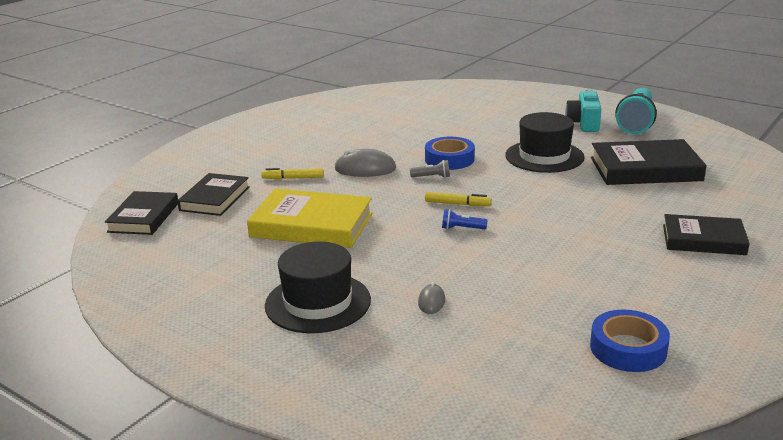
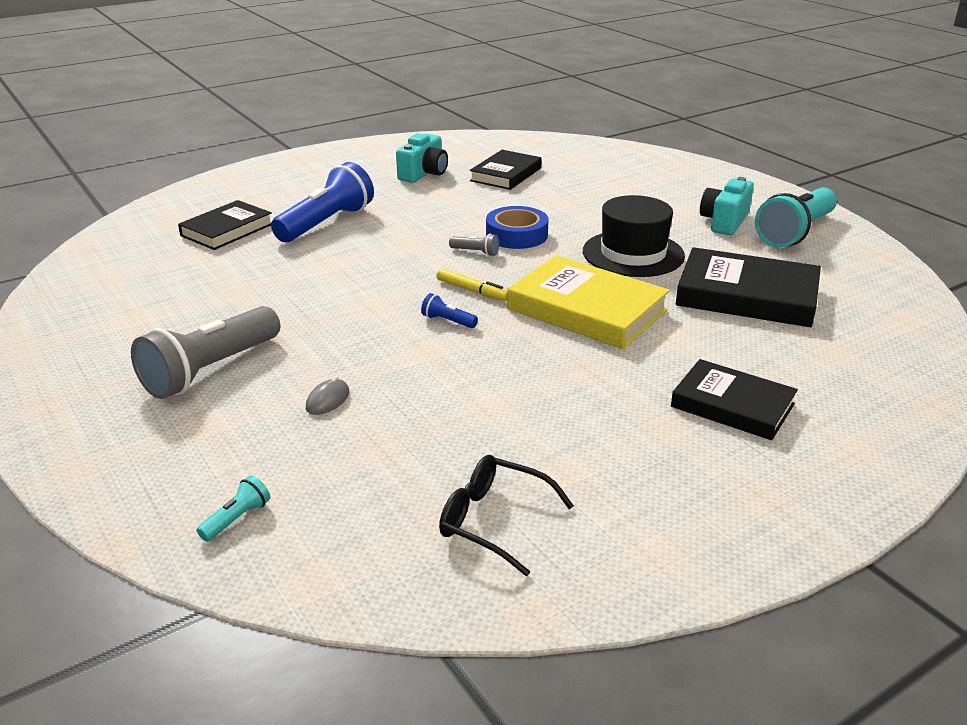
camera: 20 degrees right, 5 degrees up
black book [105,191,178,235] -> black book moved to [470,150,542,190]
yellow book [247,188,372,248] -> yellow book moved to [507,255,670,349]
yellow marker [262,168,324,179] -> blue flashlight [271,162,374,242]
black hat [265,241,371,333] -> grey flashlight [131,306,280,399]
grey mouse [335,149,396,177] -> none
blue tape [590,310,670,372] -> black glasses [439,455,574,576]
none -> turquoise flashlight [197,475,270,542]
none -> turquoise camera [396,133,448,183]

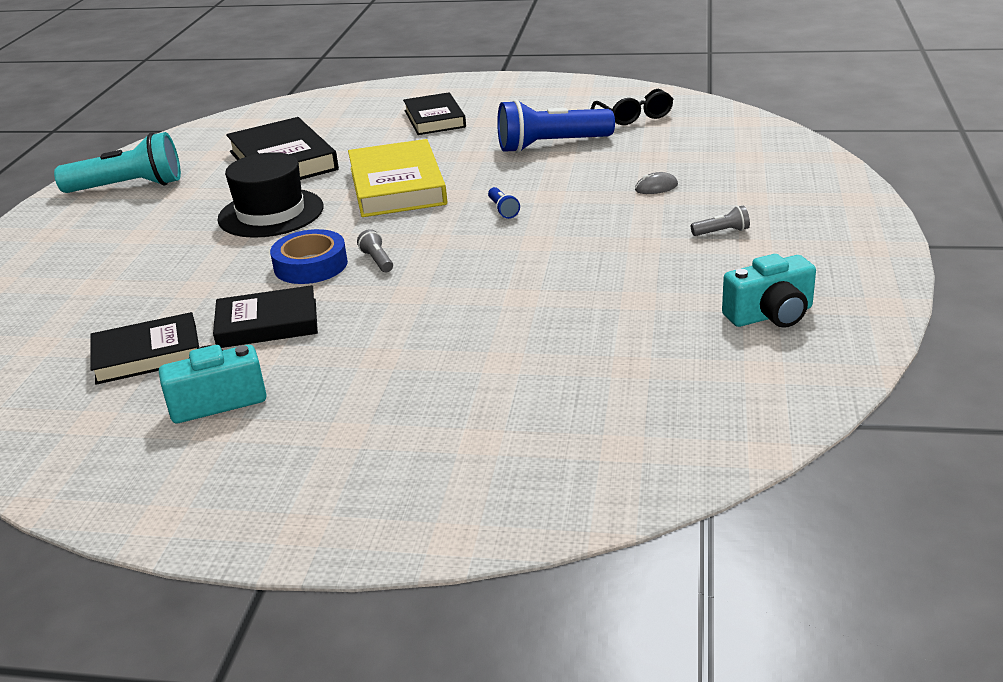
camera: 135 degrees left, 0 degrees up
grey flashlight [131,306,280,399] -> grey flashlight [691,205,750,236], size x0.41
black book [178,200,272,250] -> black book moved to [213,285,318,348]
turquoise flashlight [197,475,270,542] -> none
blue flashlight [271,162,374,242] -> blue flashlight moved to [497,99,615,153]
yellow marker [436,269,507,301] -> none
turquoise camera [700,177,754,235] -> turquoise camera moved to [722,254,816,328]

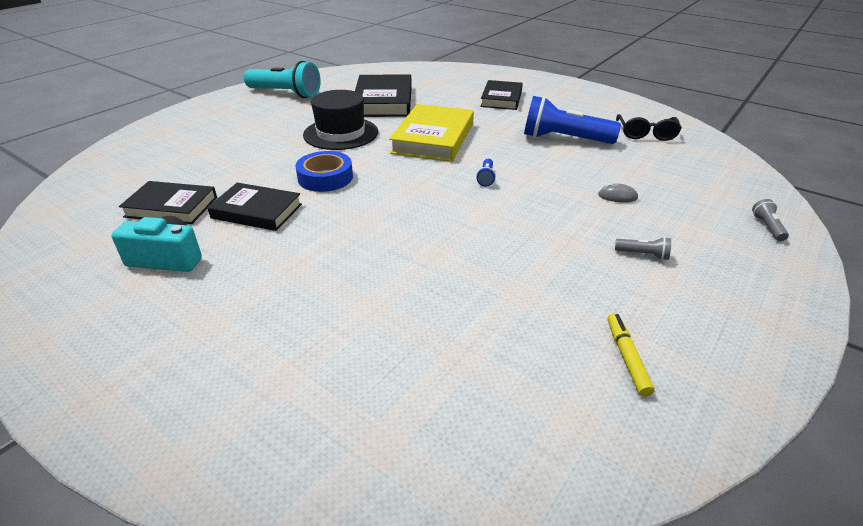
camera: 25 degrees right, 5 degrees up
grey flashlight [357,229,393,272] -> grey flashlight moved to [752,199,789,241]
turquoise camera [722,254,816,328] -> yellow marker [608,313,655,397]

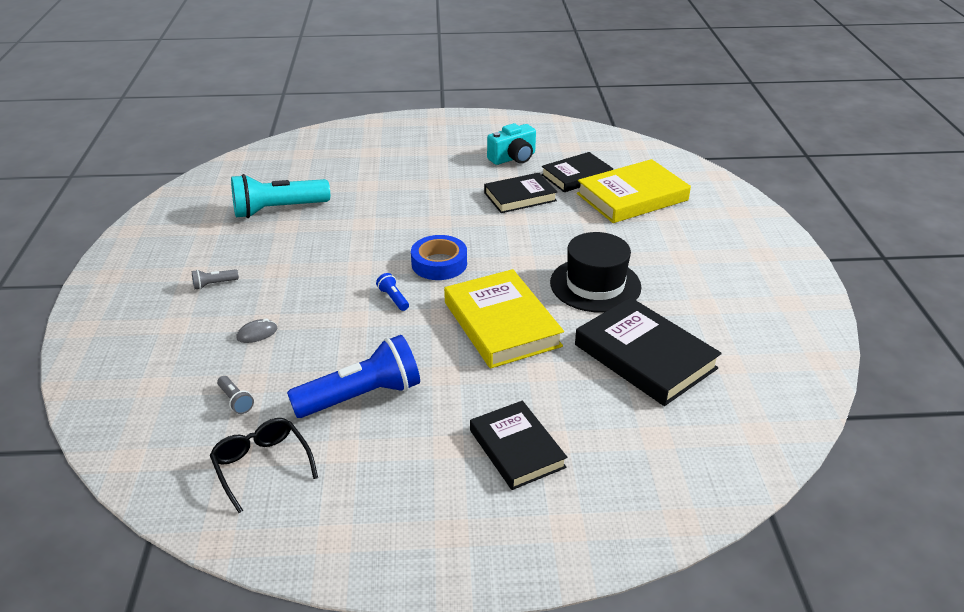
camera: 140 degrees right, 0 degrees up
turquoise flashlight [244,61,321,98] -> turquoise flashlight moved to [231,174,330,218]
blue tape [295,151,353,192] -> blue tape moved to [411,235,467,280]
yellow marker [608,313,655,397] -> none
grey flashlight [752,199,789,241] -> grey flashlight moved to [217,376,254,414]
none -> yellow book [577,159,691,223]

